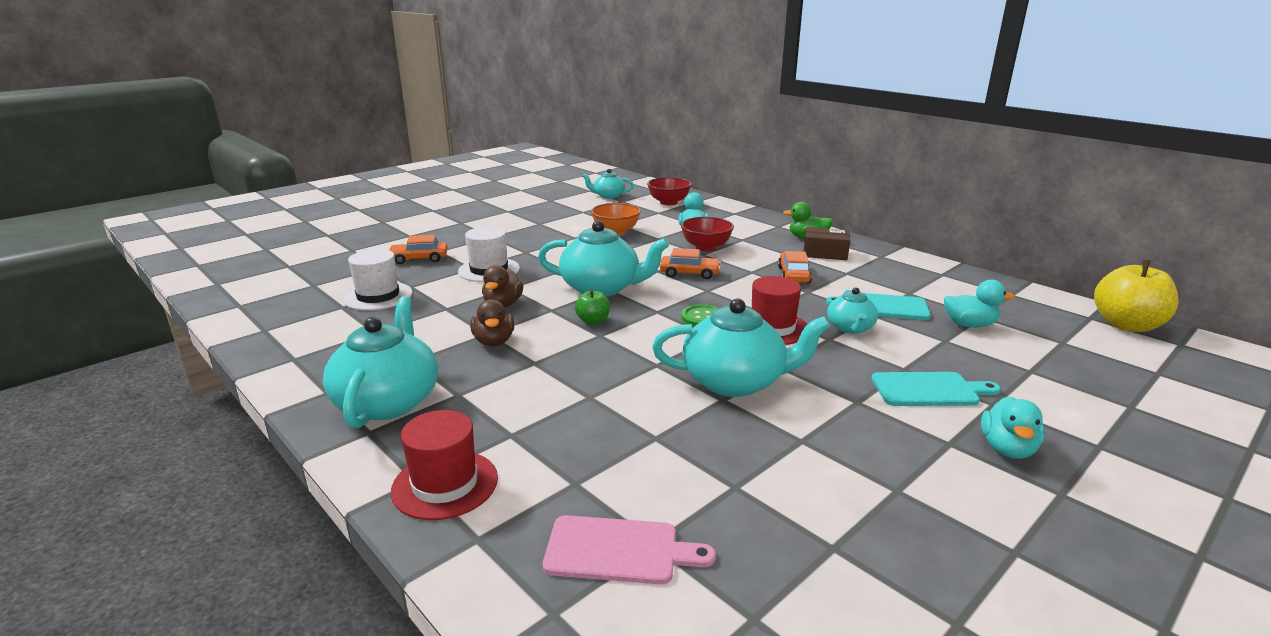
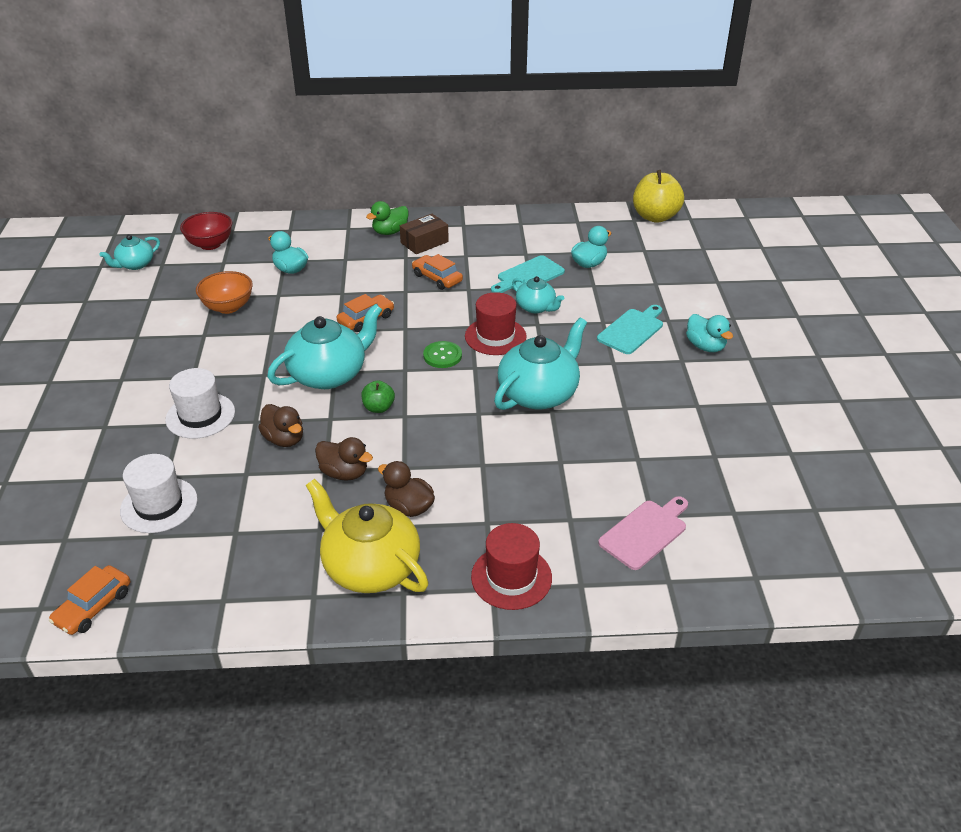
camera: 50 degrees left, 15 degrees up
turquoise teapot [323,297,438,428] -> yellow teapot [306,479,429,593]
orange car [389,235,448,264] -> orange car moved to [49,565,130,635]
red bowl [681,217,734,252] -> none
none -> brown duck [378,461,435,517]

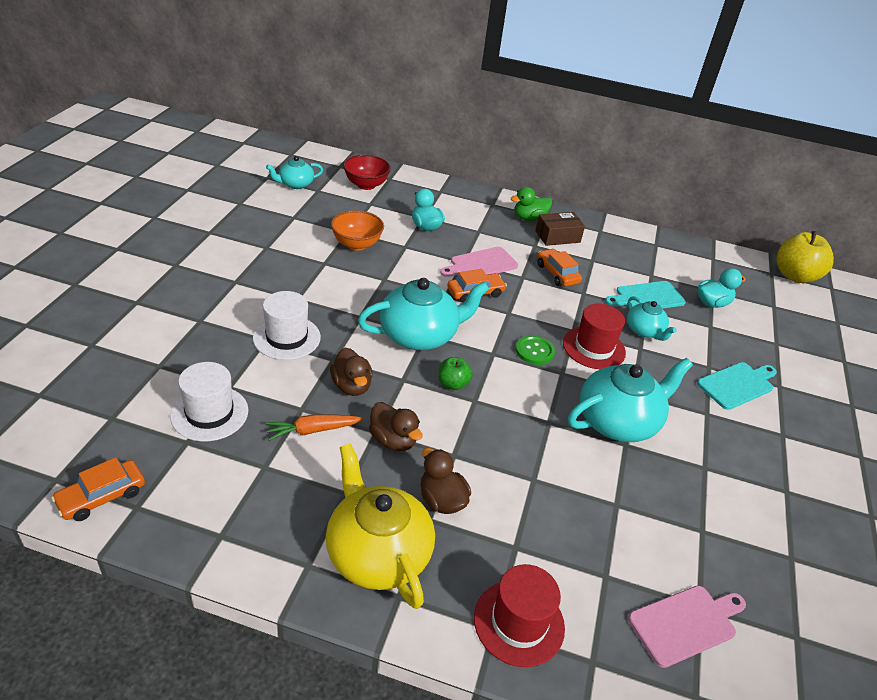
camera: 15 degrees right, 0 degrees up
turquoise duck [686,314,733,352] -> none
none -> orange carrot [265,414,363,441]
none -> pink cutting board [440,247,518,277]

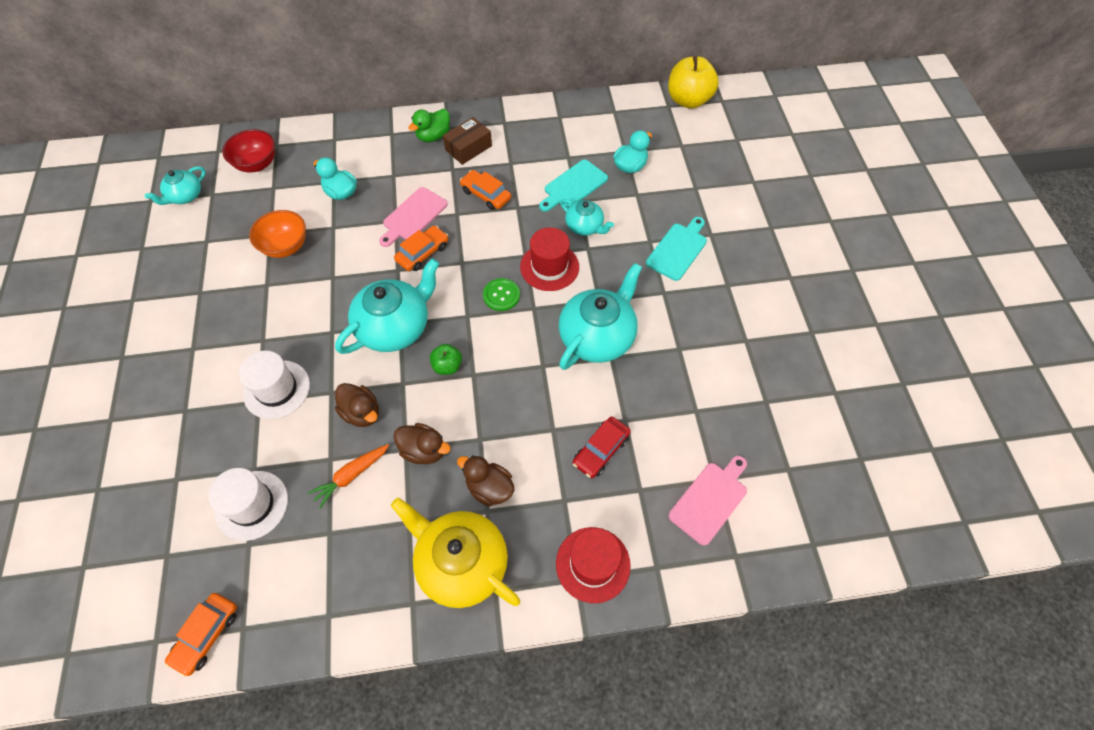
camera: 20 degrees left, 20 degrees up
none -> red car [573,416,631,478]

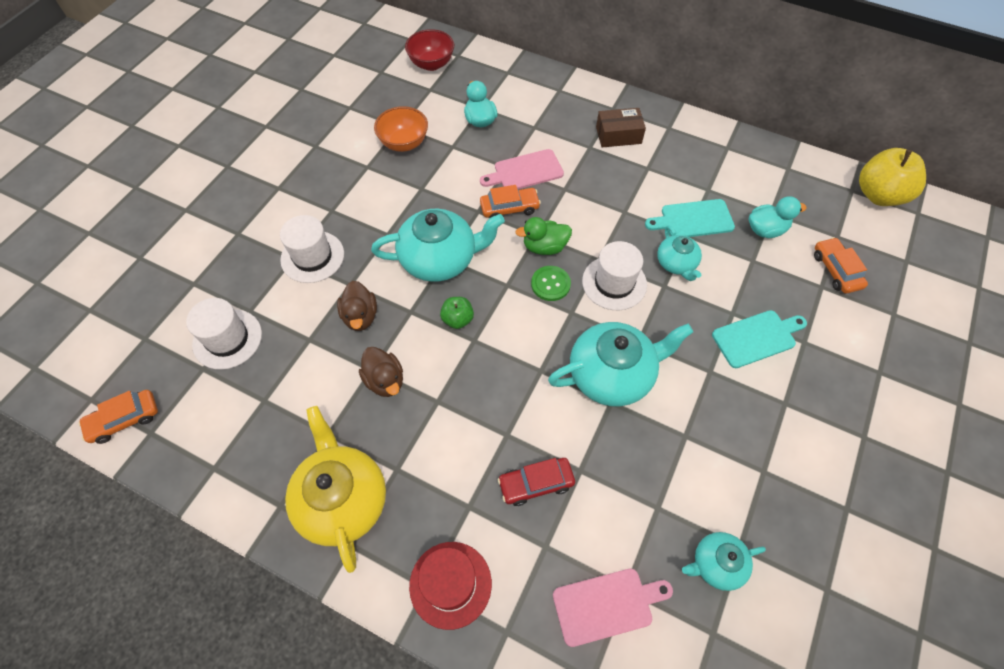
camera: 35 degrees right, 0 degrees up
turquoise teapot [145,166,206,205] -> turquoise teapot moved to [682,532,766,591]
orange carrot [308,444,389,509] -> none
green duck [408,109,450,142] -> green duck moved to [515,217,572,255]
brown duck [457,455,514,506] -> none
orange car [460,170,511,210] -> orange car moved to [814,237,868,294]
red hat [520,227,579,291] -> white hat [582,241,647,310]

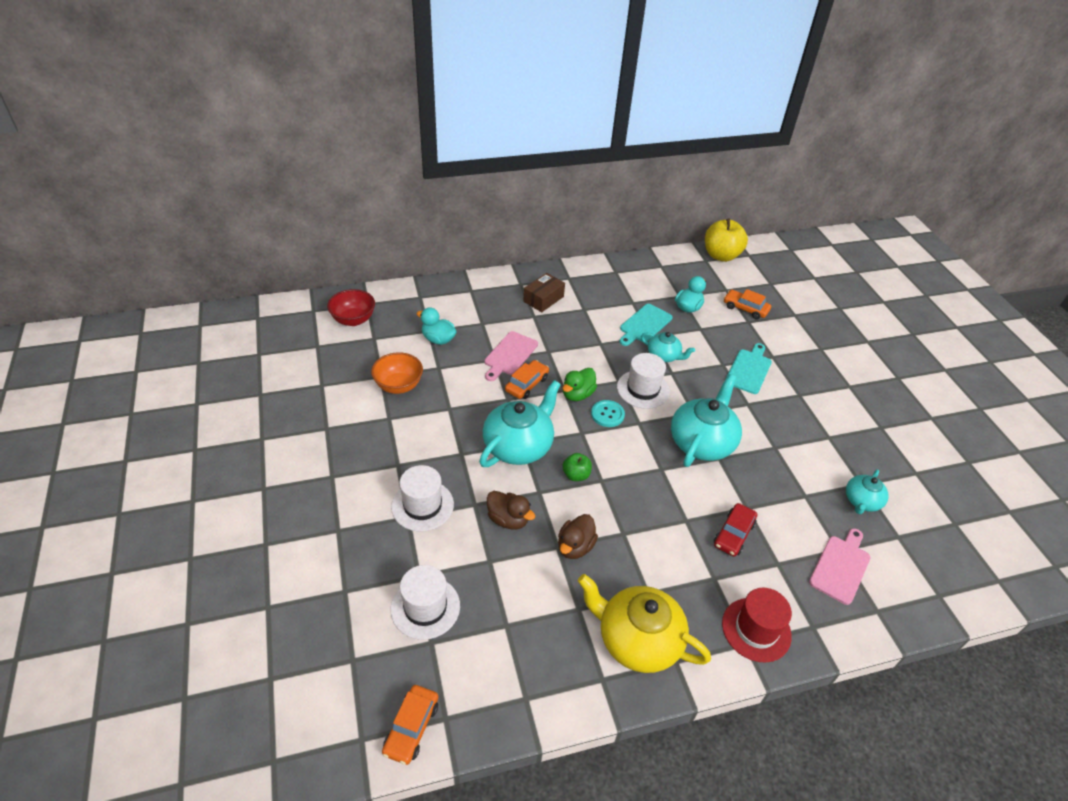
camera: 45 degrees left, 15 degrees down
brown duck [359,347,403,397] -> brown duck turned 105 degrees clockwise [558,514,598,559]
green button [531,266,571,301] -> turquoise button [591,400,625,427]

